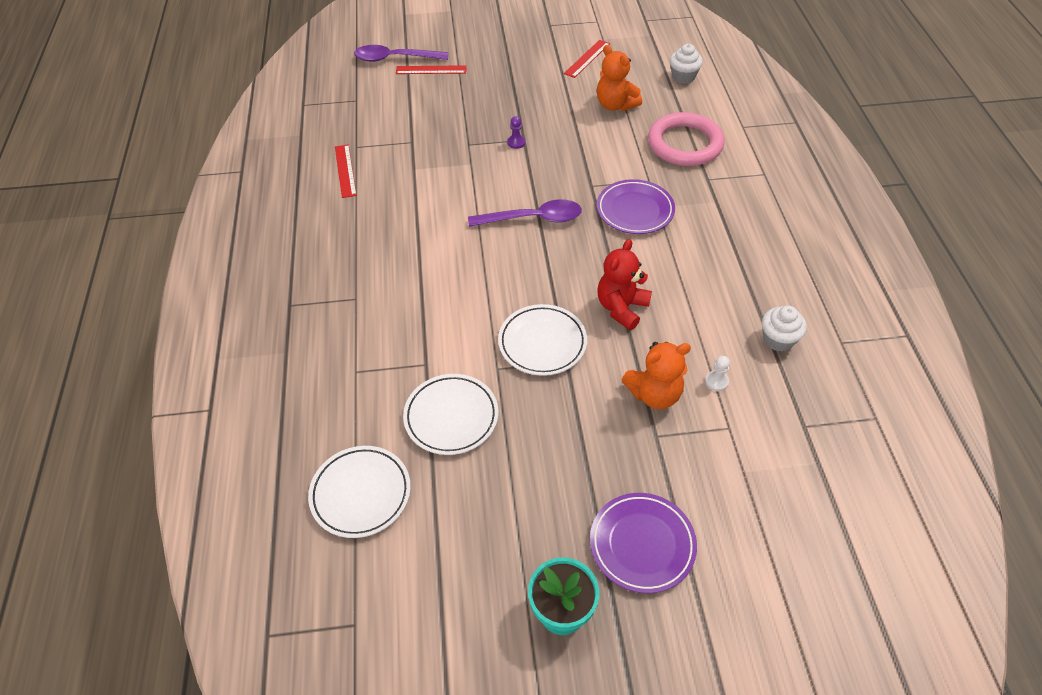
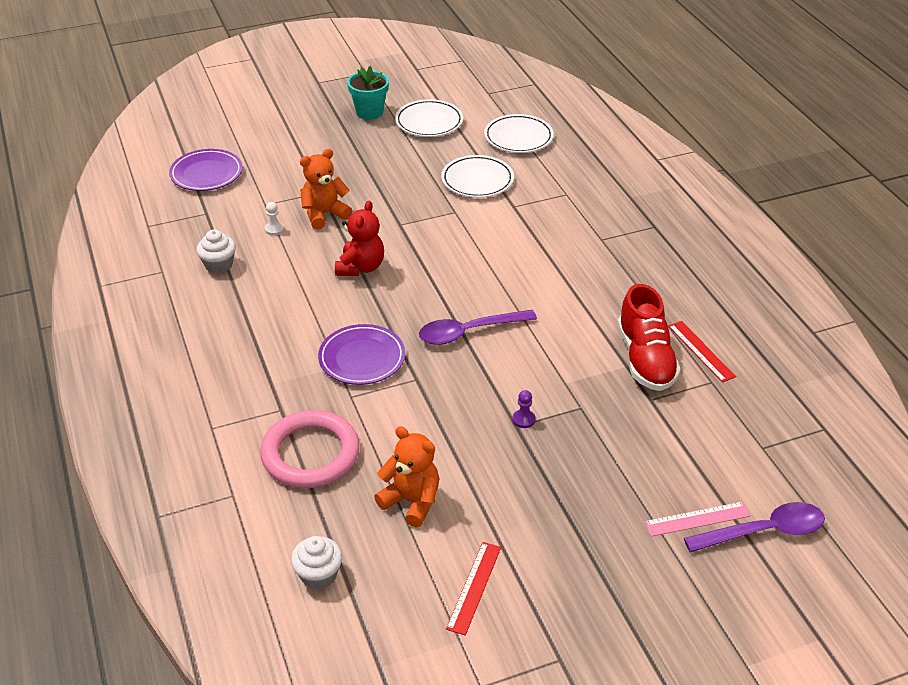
camera: 165 degrees right, 10 degrees down
red ruler [396,65,467,74] -> pink ruler [644,501,751,537]
white plate [498,304,587,376] -> white plate moved to [395,99,463,137]
purple plate [590,493,697,593] -> purple plate moved to [169,149,243,191]
none -> red shoe [618,284,681,391]

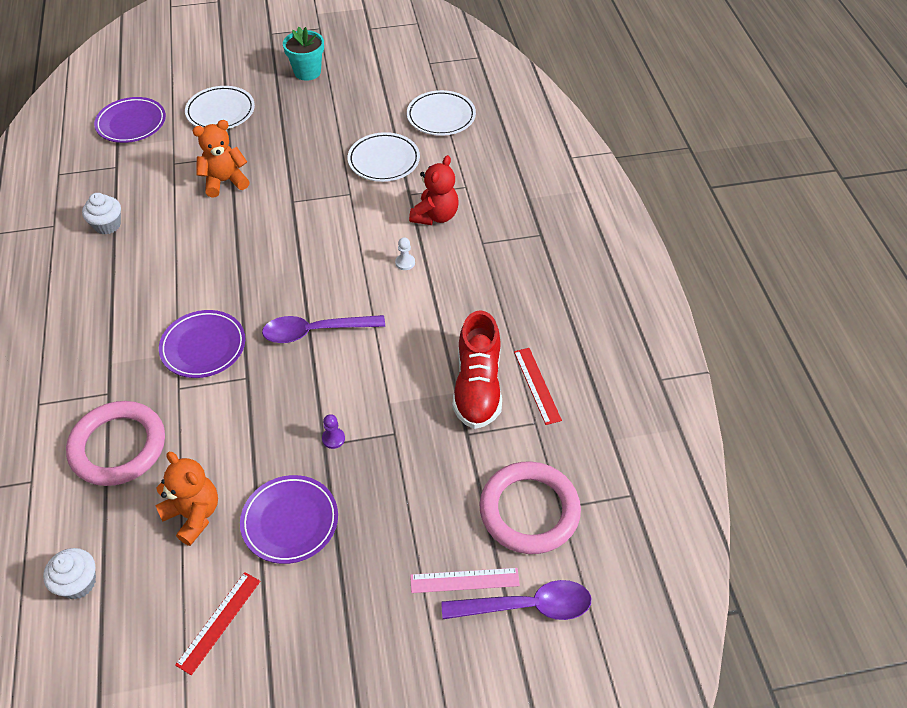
camera: 10 degrees right, 10 degrees up
white pawn [265,202,284,235] -> white pawn moved to [395,237,415,270]
red teddy bear [335,201,384,276] -> red teddy bear moved to [409,155,459,225]
white plate [395,99,463,137] -> white plate moved to [185,86,255,129]
none -> purple plate [240,475,338,564]
none -> pink ring [479,462,581,554]

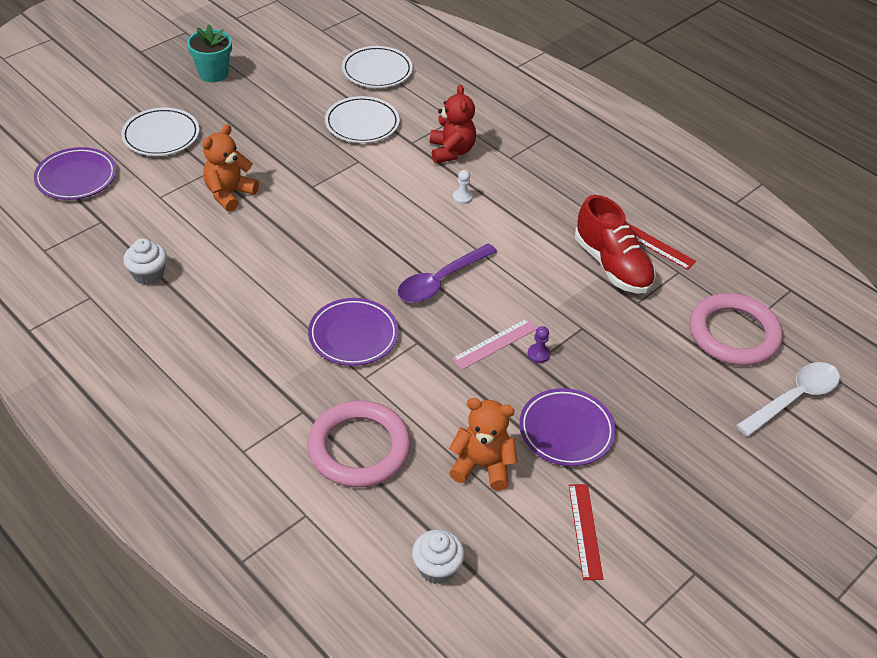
camera: 35 degrees left, 5 degrees down
pink ruler [410,568,520,593] -> pink ruler moved to [452,318,537,370]
purple spoon [441,580,591,620] -> white spoon [736,362,840,437]

